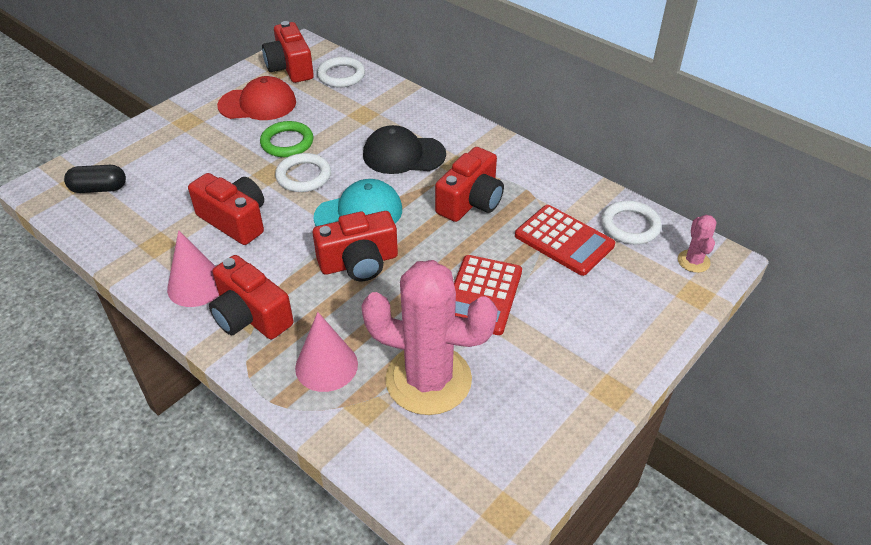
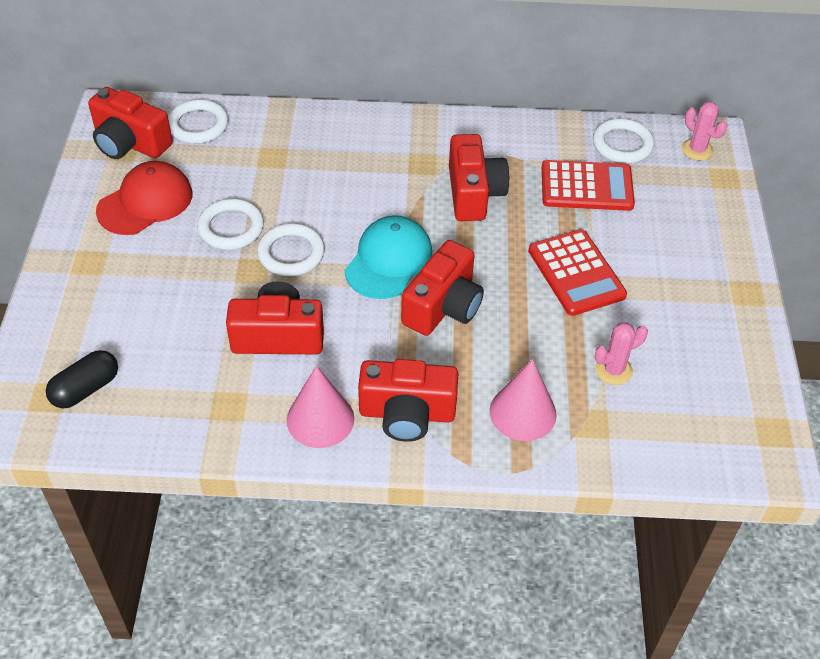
camera: 40 degrees left, 5 degrees up
green ring [260,121,313,157] -> white ring [197,199,264,250]
pink cactus [361,260,498,415] -> pink cactus [595,323,648,385], size x0.43
black cap [363,125,446,174] -> none

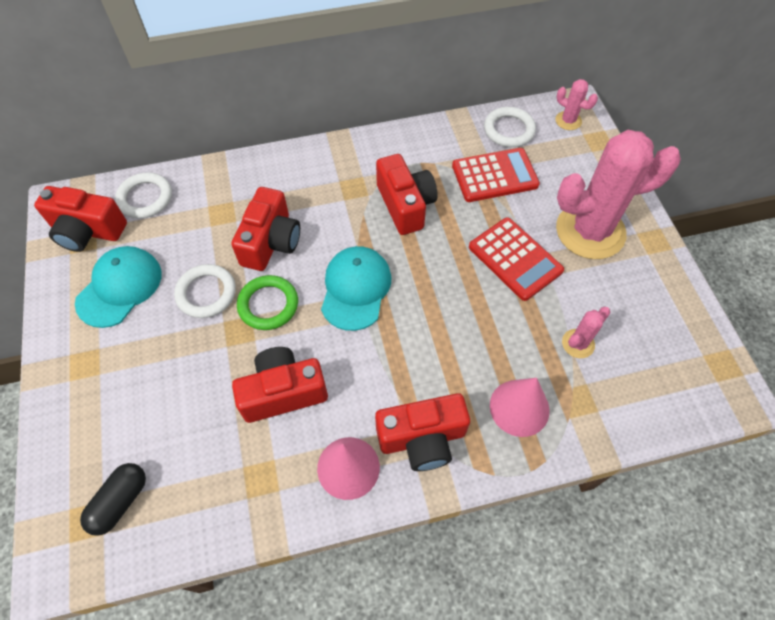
camera: 15 degrees left, 10 degrees up
red cap [96,161,192,235] -> turquoise cap [75,246,162,328]
white ring [257,223,325,276] -> green ring [237,275,298,330]
red camera [401,240,484,336] -> red camera moved to [231,187,300,271]
none -> pink cactus [556,130,681,259]

